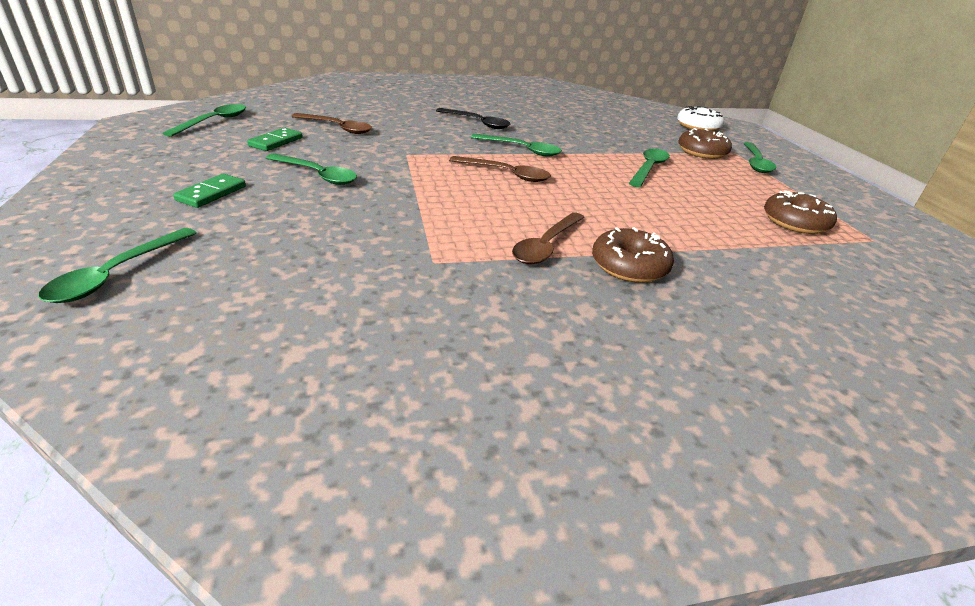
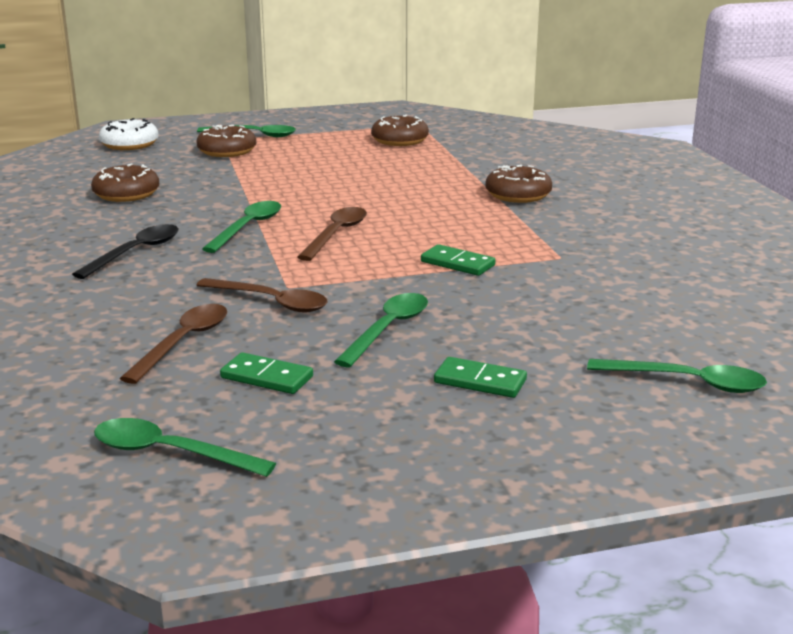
camera: 90 degrees left, 10 degrees down
brown spoon [512,212,585,264] -> brown spoon moved to [197,278,328,313]
green spoon [629,149,670,187] -> none
none -> brown donut [91,164,159,202]
none -> green domino [421,244,495,276]

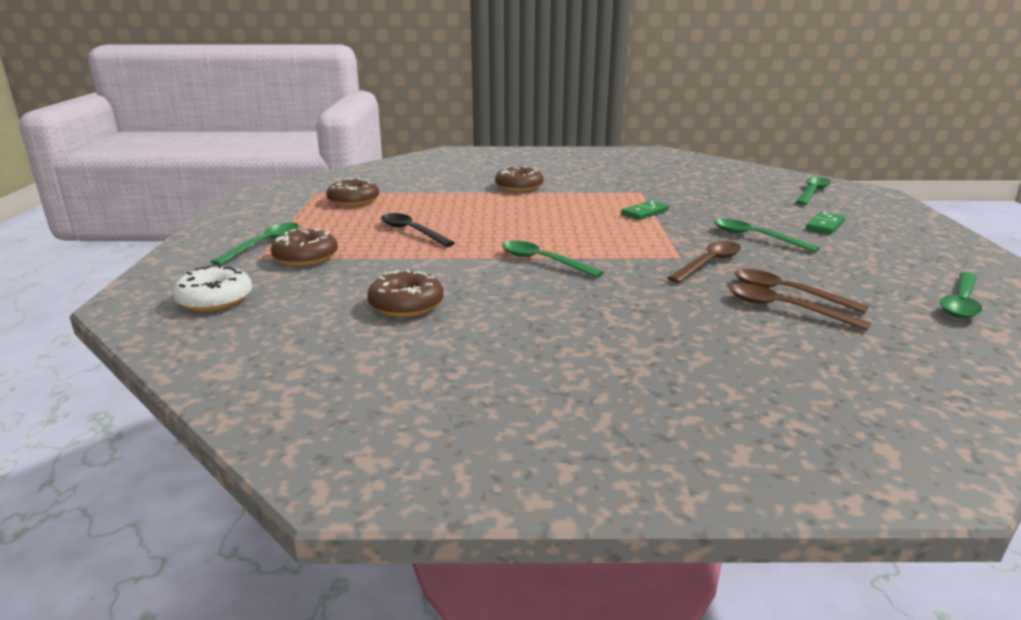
camera: 75 degrees left, 0 degrees up
black spoon [72,224,178,279] -> black spoon moved to [381,213,455,247]
green domino [220,352,313,394] -> none
brown spoon [298,207,367,261] -> brown spoon moved to [729,284,871,331]

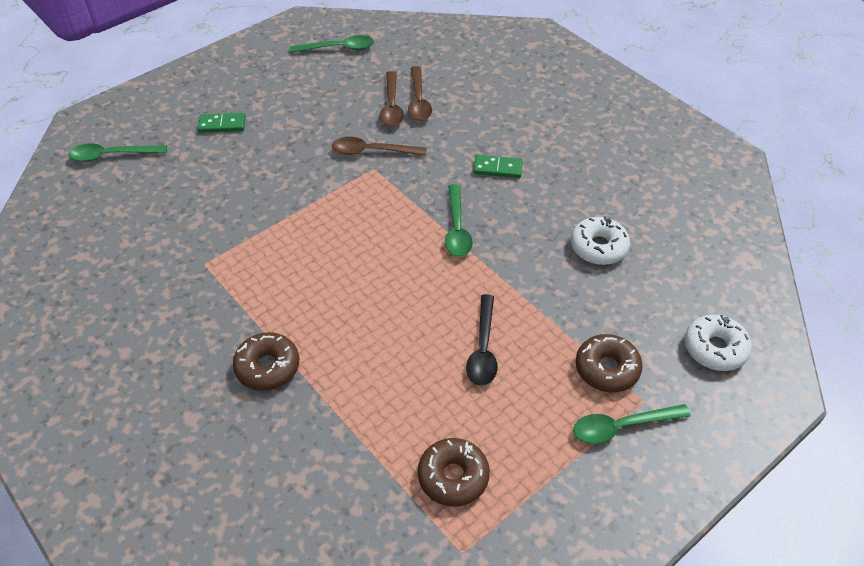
camera: 130 degrees left, 25 degrees up
brown donut [367,269,444,317] -> white donut [571,216,630,265]
green domino [621,200,669,220] -> green domino moved to [473,155,523,178]
green spoon [714,219,820,252] -> none

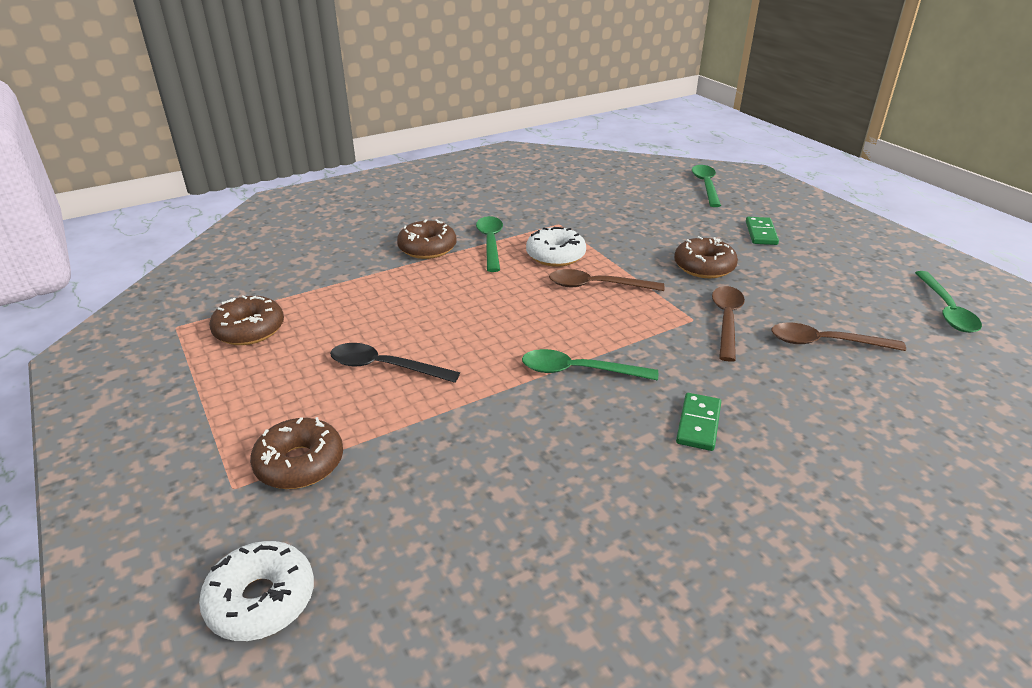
camera: 100 degrees right, 15 degrees down
brown spoon [408,66,432,121] -> brown spoon moved to [549,269,664,291]
white donut [571,216,630,265] -> white donut moved to [526,227,586,267]
green spoon [573,404,691,444] -> green spoon moved to [476,216,503,272]
none -> brown donut [674,236,738,278]

